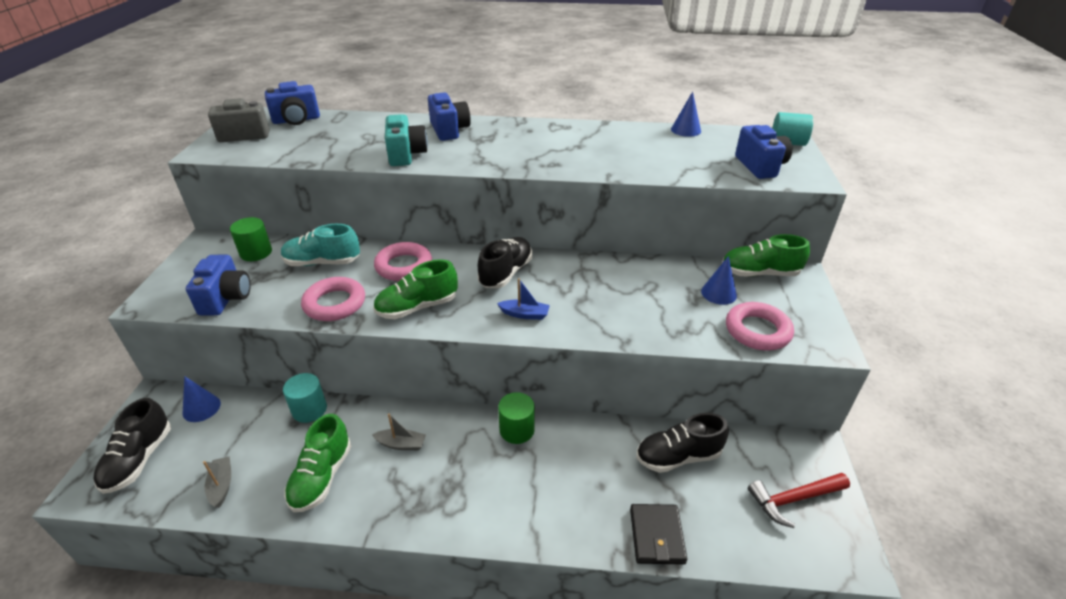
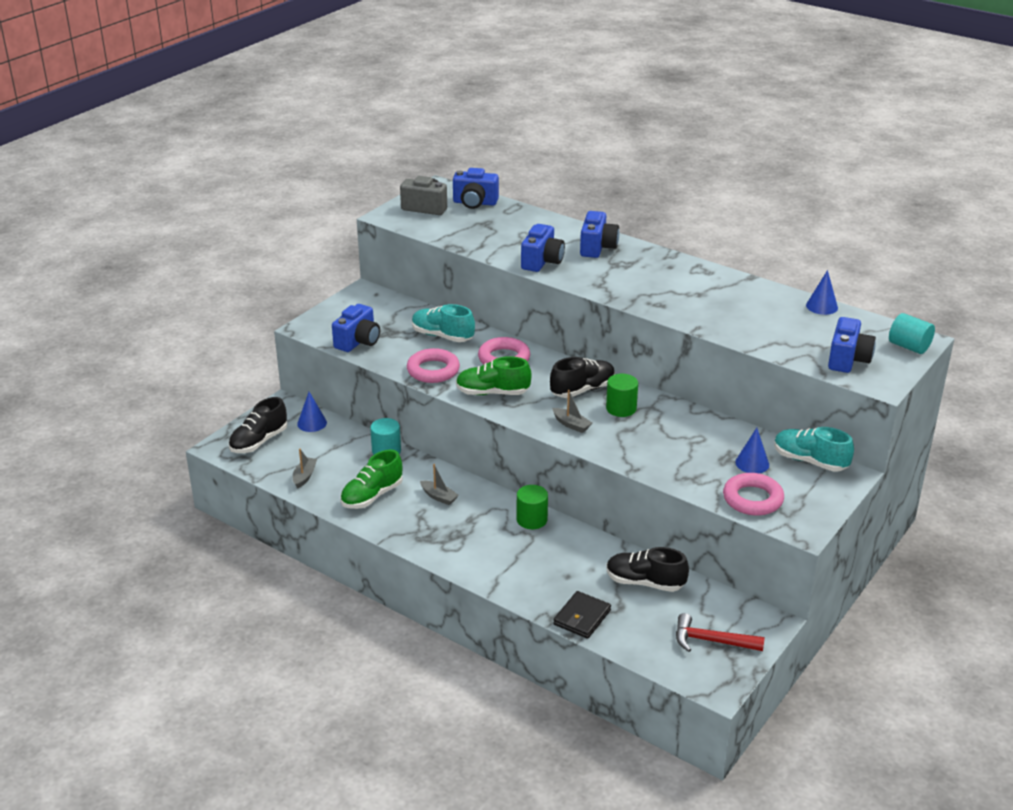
camera: 30 degrees right, 5 degrees down
green cylinder [230,217,272,261] -> green cylinder moved to [606,374,638,417]
turquoise camera [385,114,428,166] -> blue camera [521,224,565,272]
blue boat [497,278,550,320] -> grey boat [552,390,592,433]
green shoe [722,234,810,277] -> turquoise shoe [774,427,854,472]

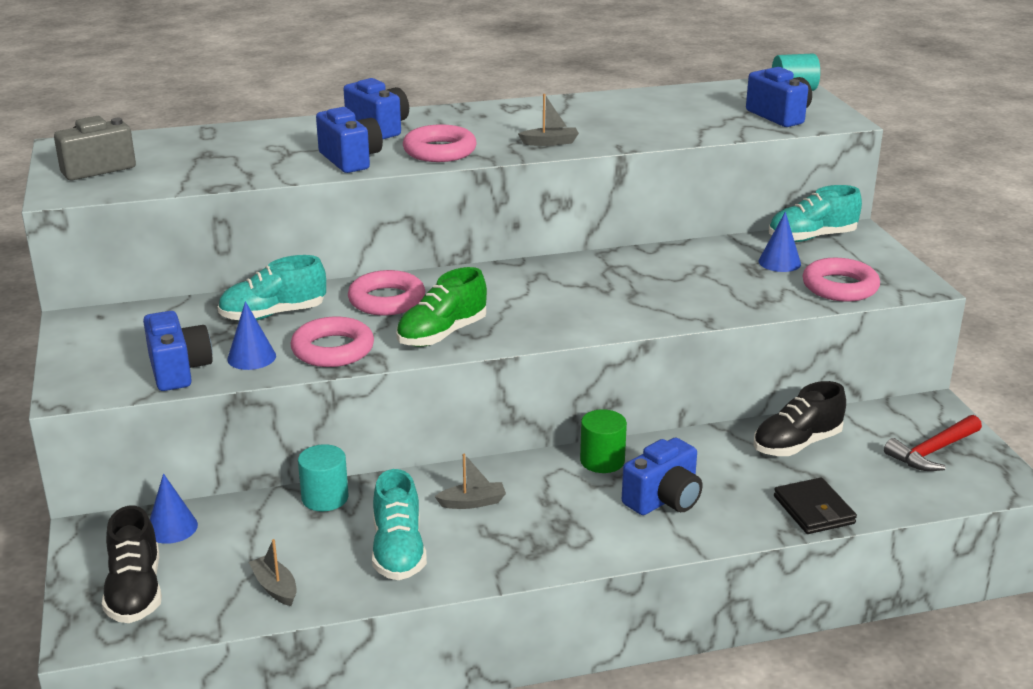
camera: 50 degrees left, 5 degrees down
green shoe [340,450,403,509] -> turquoise shoe [372,469,427,580]
blue camera [453,168,499,209] -> blue camera moved to [622,437,703,515]
black shoe [550,357,615,398] -> none
grey boat [552,390,592,433] -> grey boat moved to [518,94,579,146]
green cylinder [606,374,638,417] -> none
blue cone [806,270,838,315] -> blue cone moved to [227,301,276,370]
none -> pink ring [403,124,477,162]

